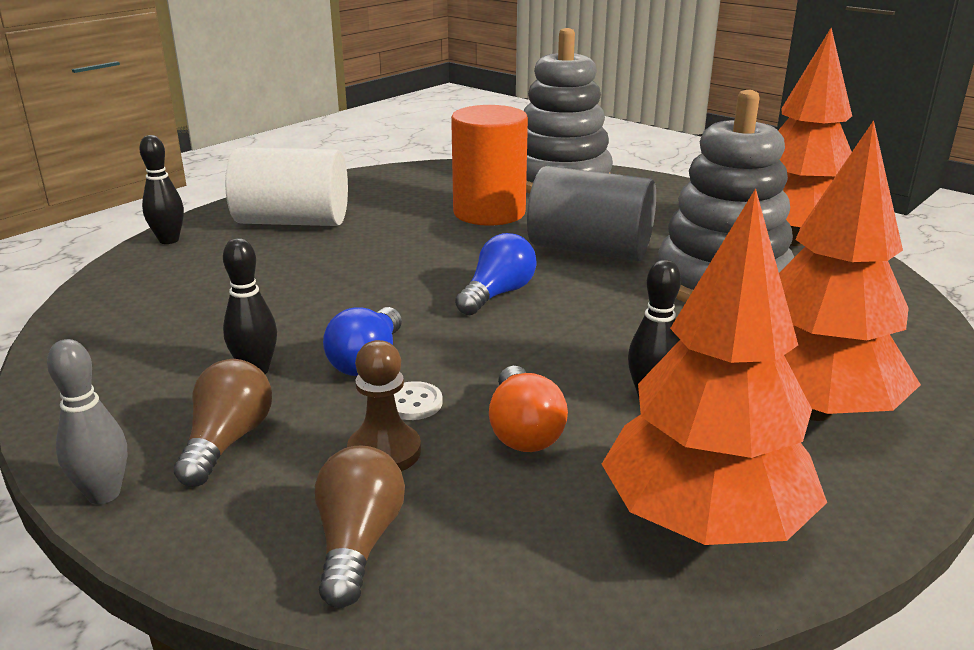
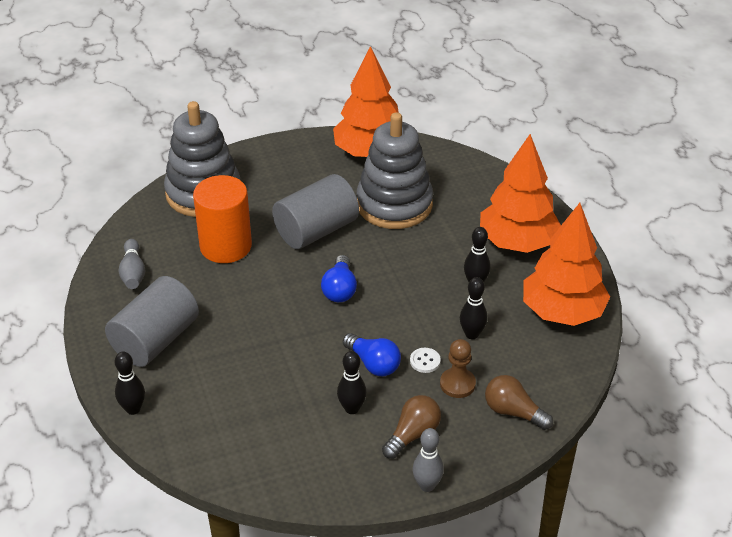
camera: 60 degrees left, 15 degrees up
brown light bulb [174,359,272,486] -> brown light bulb turned 90 degrees clockwise [382,395,441,459]
white cylinder [225,147,348,226] -> grey cylinder [105,276,199,367]
blue light bulb [455,233,536,315] -> blue light bulb turned 150 degrees counterclockwise [321,255,357,302]
orange light bulb [489,366,568,452] -> black bowling pin [460,277,488,339]
none -> grey bowling pin [118,239,145,289]

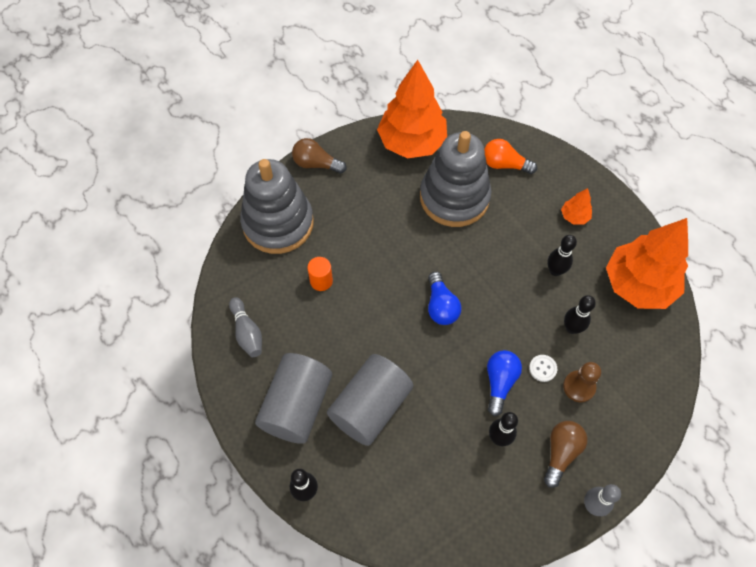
camera: 15 degrees left, 20 degrees up
orange cylinder [193,175,252,263] -> orange cylinder [307,257,333,291], size x0.47
grey cylinder [272,174,359,249] -> grey cylinder moved to [327,354,413,446]
blue light bulb [343,333,401,376] -> blue light bulb turned 105 degrees counterclockwise [487,350,522,416]
orange tree [480,134,561,253] -> orange tree [561,188,592,225], size x0.42
brown light bulb [485,375,553,430] -> brown light bulb moved to [292,138,347,174]
none -> orange light bulb [484,139,537,174]

